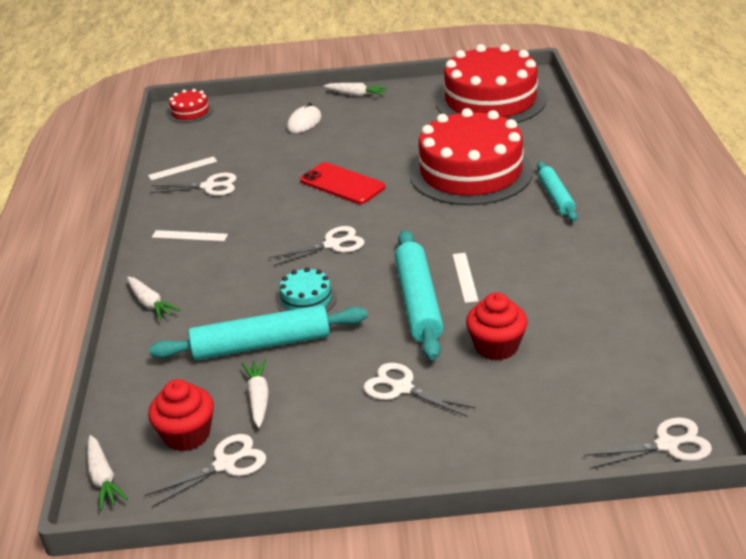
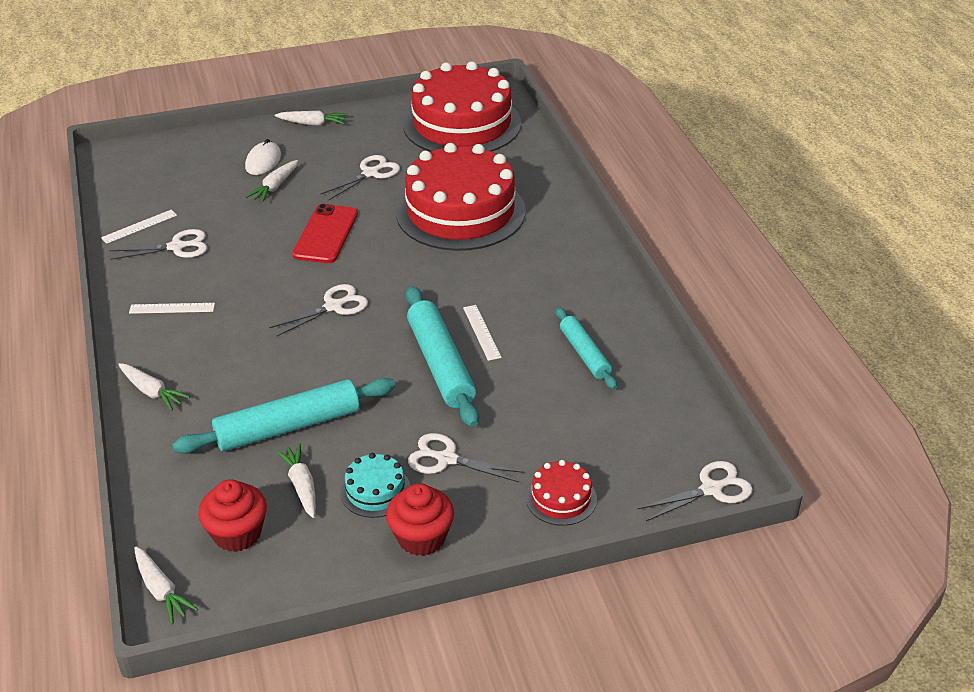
camera: 15 degrees left, 5 degrees up
white scissors [144,434,266,507] -> white scissors moved to [321,155,400,200]
red cake [168,89,213,123] -> red cake moved to [526,460,597,526]
turquoise cake [276,267,337,312] -> turquoise cake moved to [340,453,411,518]
red phone [300,162,385,204] -> red phone turned 75 degrees clockwise [292,204,358,263]
red cupcake [466,292,528,360] -> red cupcake moved to [386,483,454,556]
turquoise rolling pin [537,161,577,221] -> turquoise rolling pin moved to [556,307,617,389]
none -> white carrot [246,160,298,202]

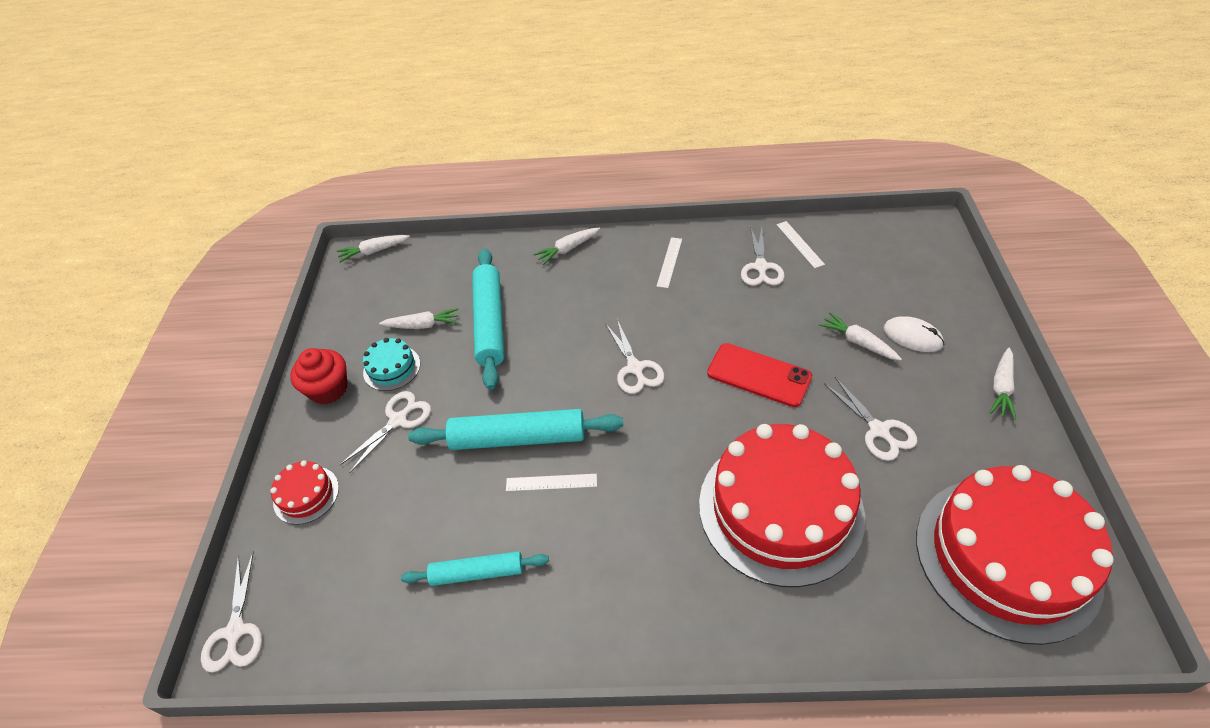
camera: 110 degrees right, 10 degrees up
red cupcake [198,479,267,552] -> none

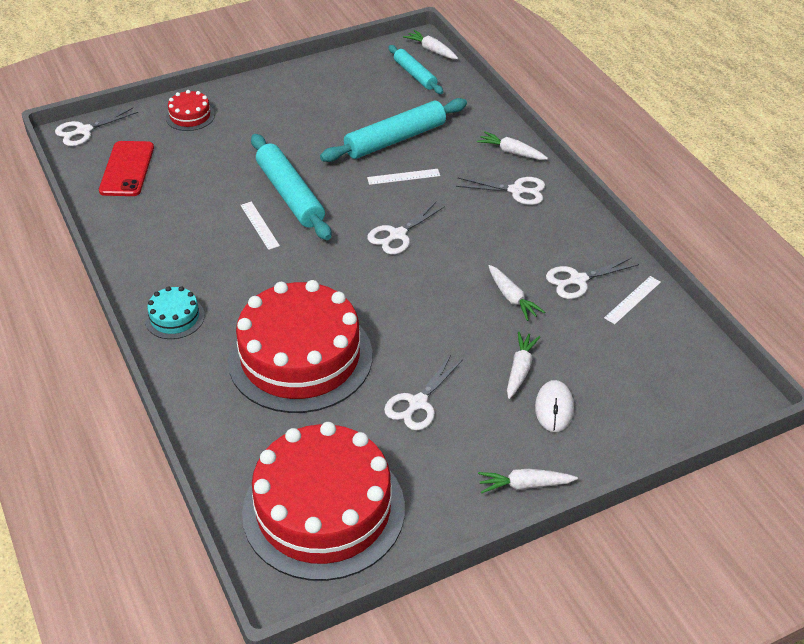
camera: 60 degrees right, 5 degrees down
red cupcake [290,348,347,404] -> none
white scissors [340,391,431,473] -> white scissors moved to [456,177,545,205]
turquoise cake [363,338,420,391] -> turquoise cake moved to [145,286,205,339]
white carrot [379,308,459,329] -> white carrot moved to [488,265,545,321]
turquoise rolling pin [401,551,549,586] -> turquoise rolling pin moved to [388,45,443,94]
white ruler [656,237,682,288] -> white ruler moved to [367,169,440,185]
red phone [707,343,812,407] -> red phone moved to [99,141,154,196]

